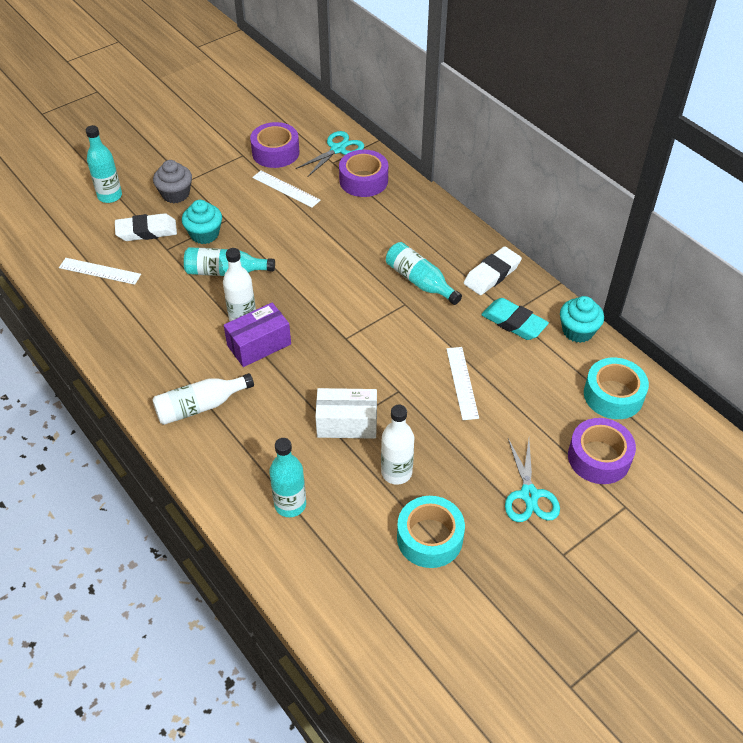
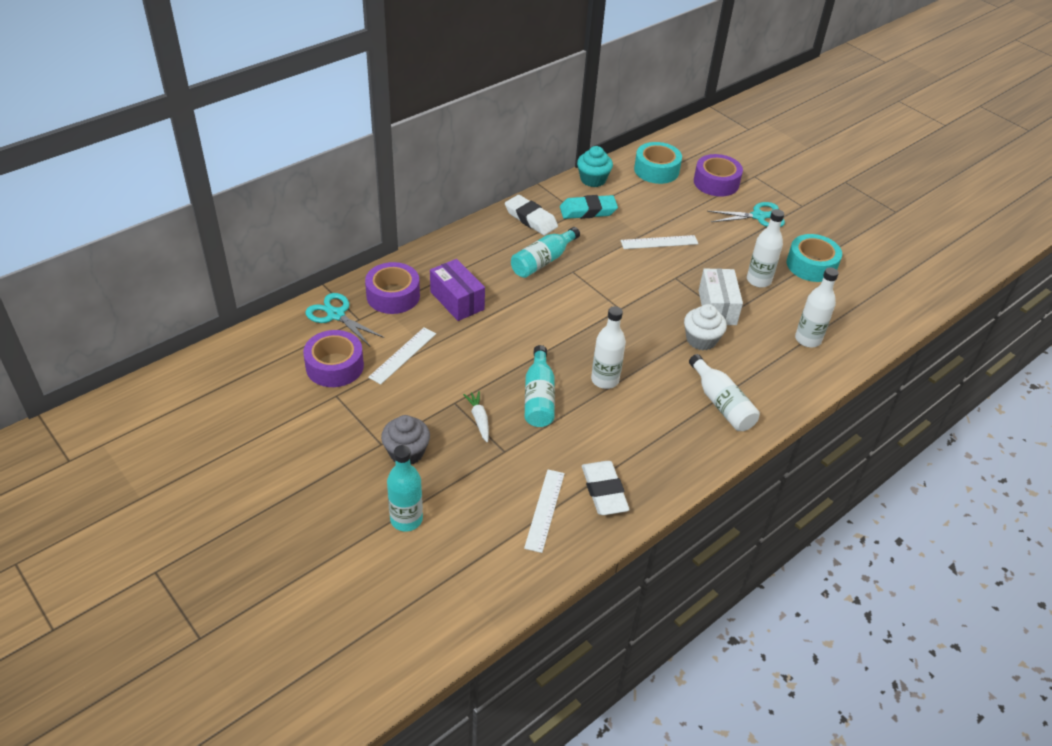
camera: 95 degrees left, 5 degrees down
white eraser [115,213,177,241] -> white eraser moved to [582,461,630,515]
turquoise cupcake [182,200,222,244] -> white carrot [463,391,489,442]
purple box [224,303,291,367] -> purple box moved to [430,259,485,321]
turquoise bottle [269,438,306,517] -> white bottle [795,267,839,347]
turquoise eraser [481,298,549,340] -> turquoise eraser turned 45 degrees clockwise [560,195,618,219]
none -> white cupcake [684,304,727,350]

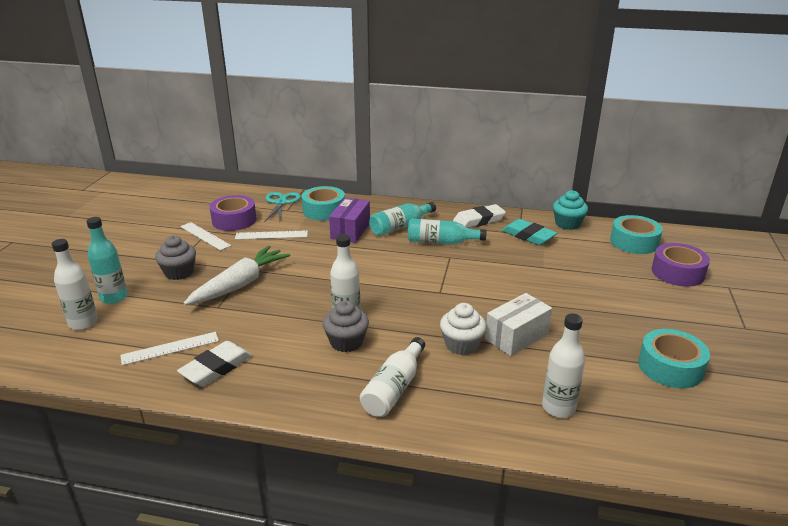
camera: 55 degrees right, 15 degrees down
purple tape [365,262,420,314] -> turquoise tape [302,186,345,221]
white carrot [463,391,489,442] -> white carrot [184,246,291,305], size x2.13
white eraser [505,195,558,235] -> white eraser turned 60 degrees clockwise [453,204,506,228]
turquoise bottle [525,345,555,427] -> turquoise bottle moved to [369,202,436,236]
white ruler [621,235,698,249] -> white ruler moved to [180,222,231,251]
turquoise scissors [707,202,785,227] -> none
white bottle [747,209,784,288] -> white bottle moved to [52,239,98,330]
none -> grey cupcake [323,300,369,352]

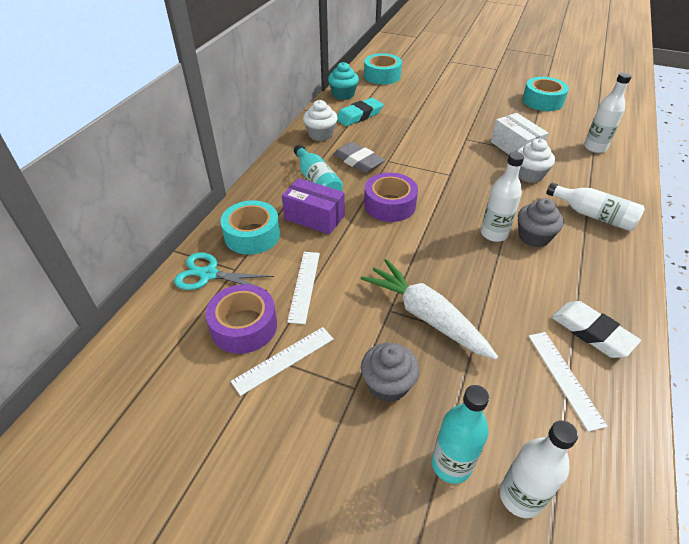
camera: 80 degrees left, 15 degrees up
turquoise bottle [408,219,487,245] -> grey eraser [333,142,385,173]
white eraser [453,204,506,228] -> white cupcake [303,100,338,141]
purple tape [652,243,710,287] -> purple tape moved to [364,173,418,222]

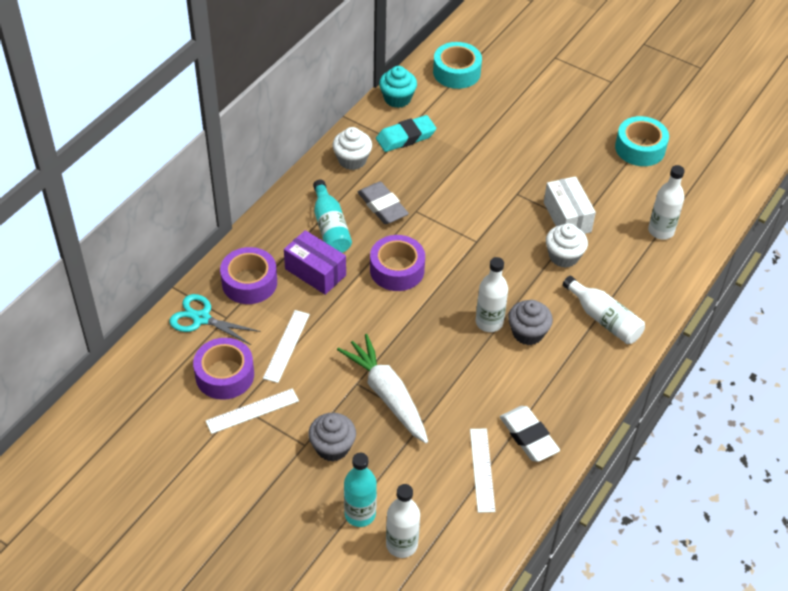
camera: 10 degrees right, 5 degrees up
turquoise tape [220,200,280,255] -> purple tape [220,247,277,304]

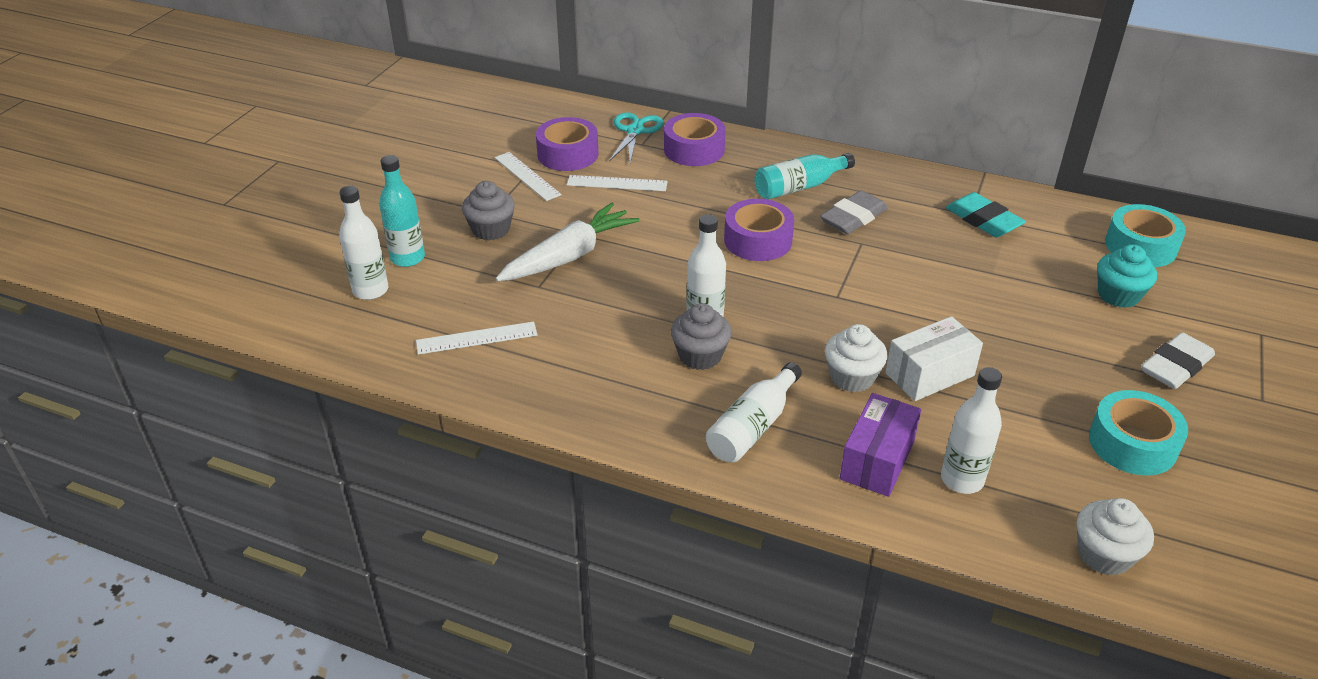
camera: 80 degrees right, 10 degrees down
purple box [284,230,346,295] -> purple box moved to [840,393,921,497]
white cupcake [333,127,372,170] -> white cupcake moved to [1077,498,1154,576]
turquoise cupcake [379,66,417,108] -> turquoise cupcake moved to [1097,244,1157,308]
white eraser [500,406,560,462] -> white eraser moved to [1141,332,1215,389]

